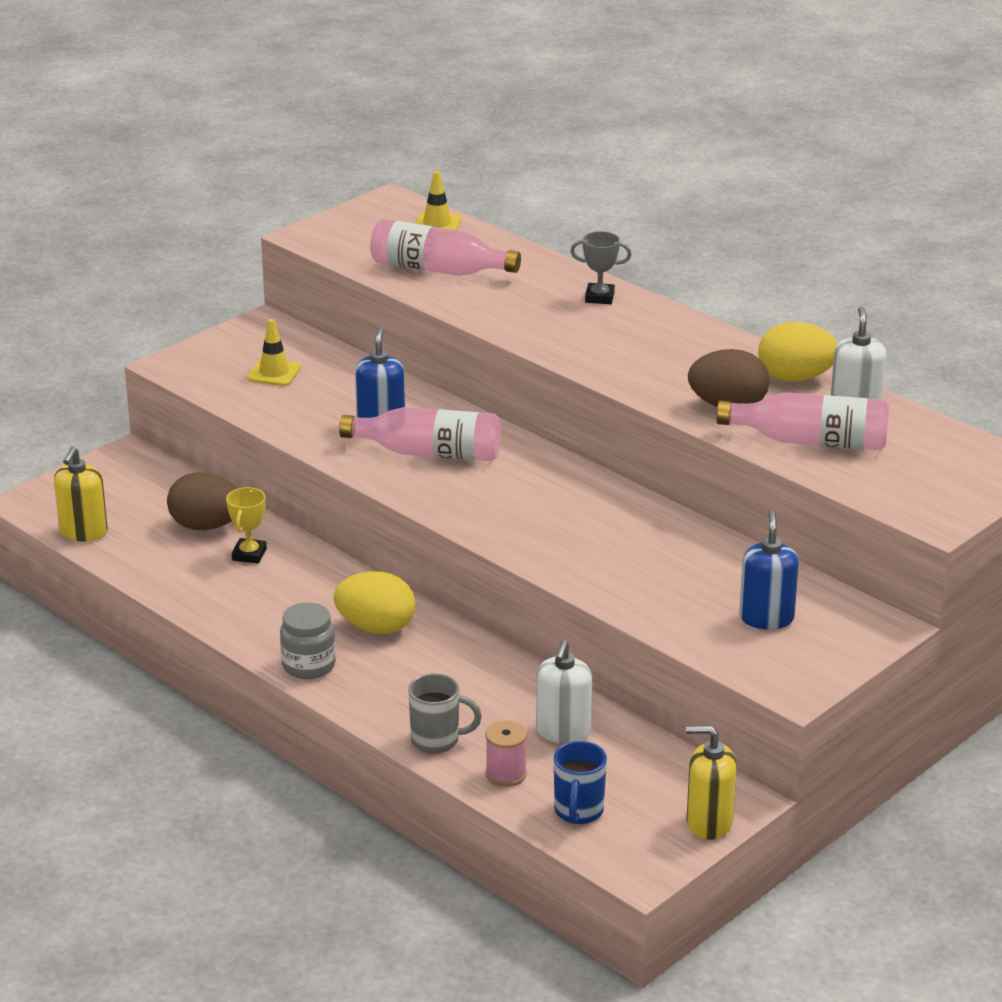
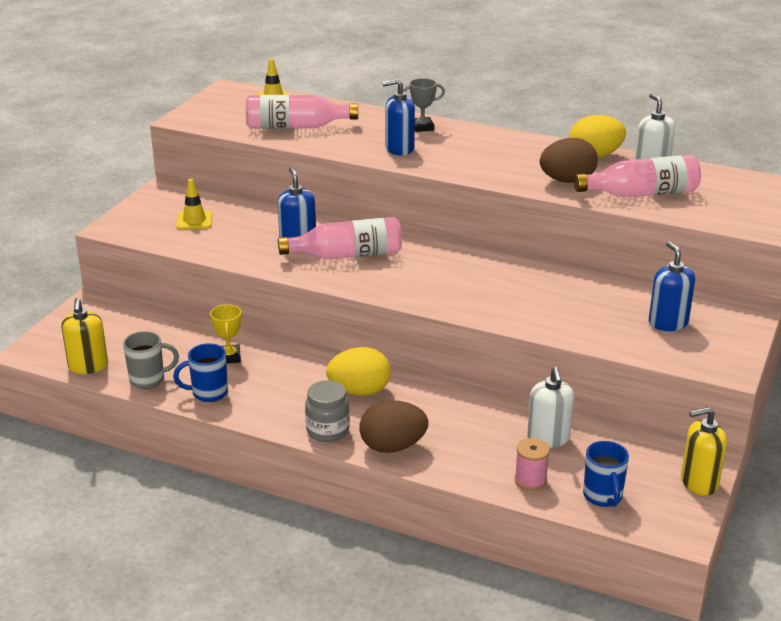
camera: 20 degrees left, 0 degrees up
brown egg [167,472,237,530] -> brown egg moved to [360,400,428,453]
grey mug [408,673,482,753] -> grey mug moved to [123,331,179,389]
none -> blue mug [173,343,228,402]
none -> blue soap dispenser [382,79,415,155]

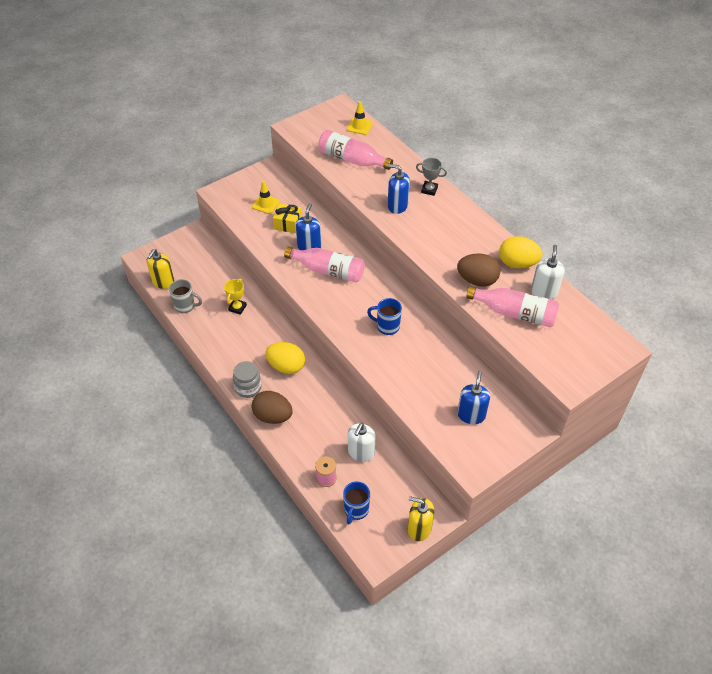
camera: 30 degrees right, 20 degrees up
blue mug [173,343,228,402] -> blue mug moved to [367,298,402,335]
none -> yellow gift [273,203,302,233]

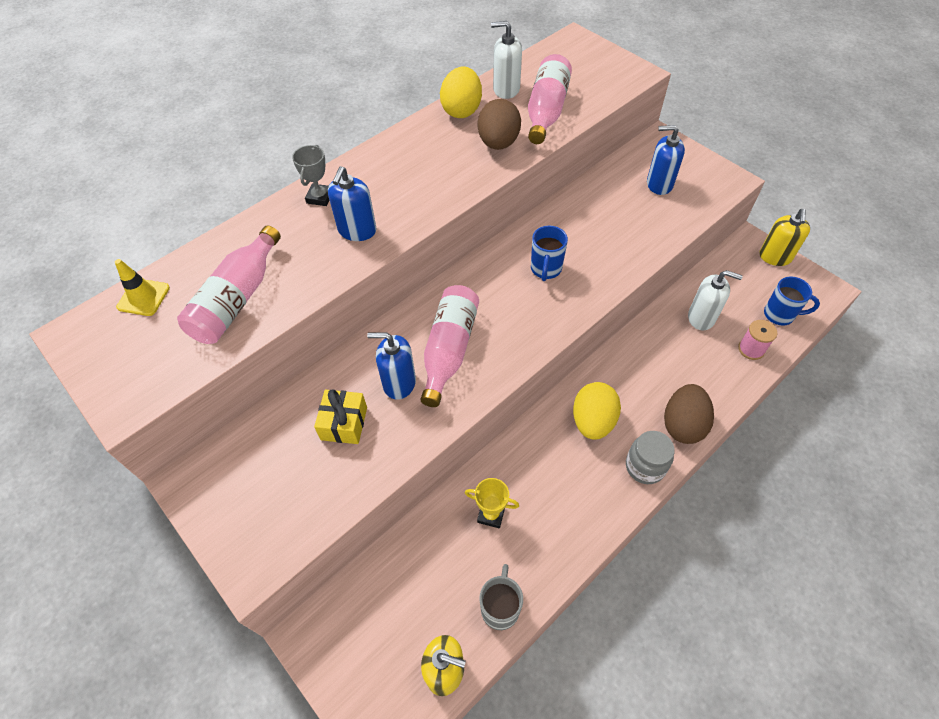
camera: 95 degrees left, 5 degrees up
yellow traffic cone [252,181,280,214] -> none

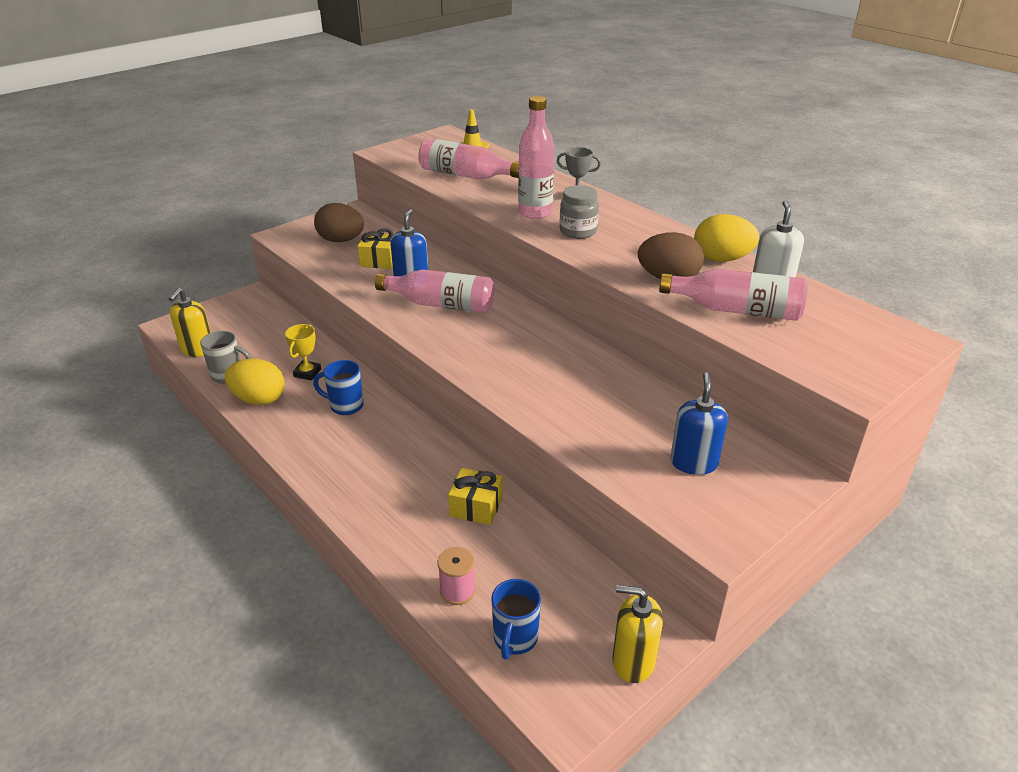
camera: 90 degrees right, 20 degrees down
blue soap dispenser [328,166,376,241] -> pink bottle [518,96,554,219]
blue mug [531,226,568,281] -> blue mug moved to [313,360,363,415]
yellow egg [573,382,621,440] -> yellow egg moved to [225,359,285,405]
grey jar [626,431,675,484] -> grey jar moved to [560,185,599,239]
brown egg [664,384,714,444] -> brown egg moved to [314,203,364,242]
white soap dispenser [688,270,743,331] -> none
none -> yellow gift [448,468,503,525]

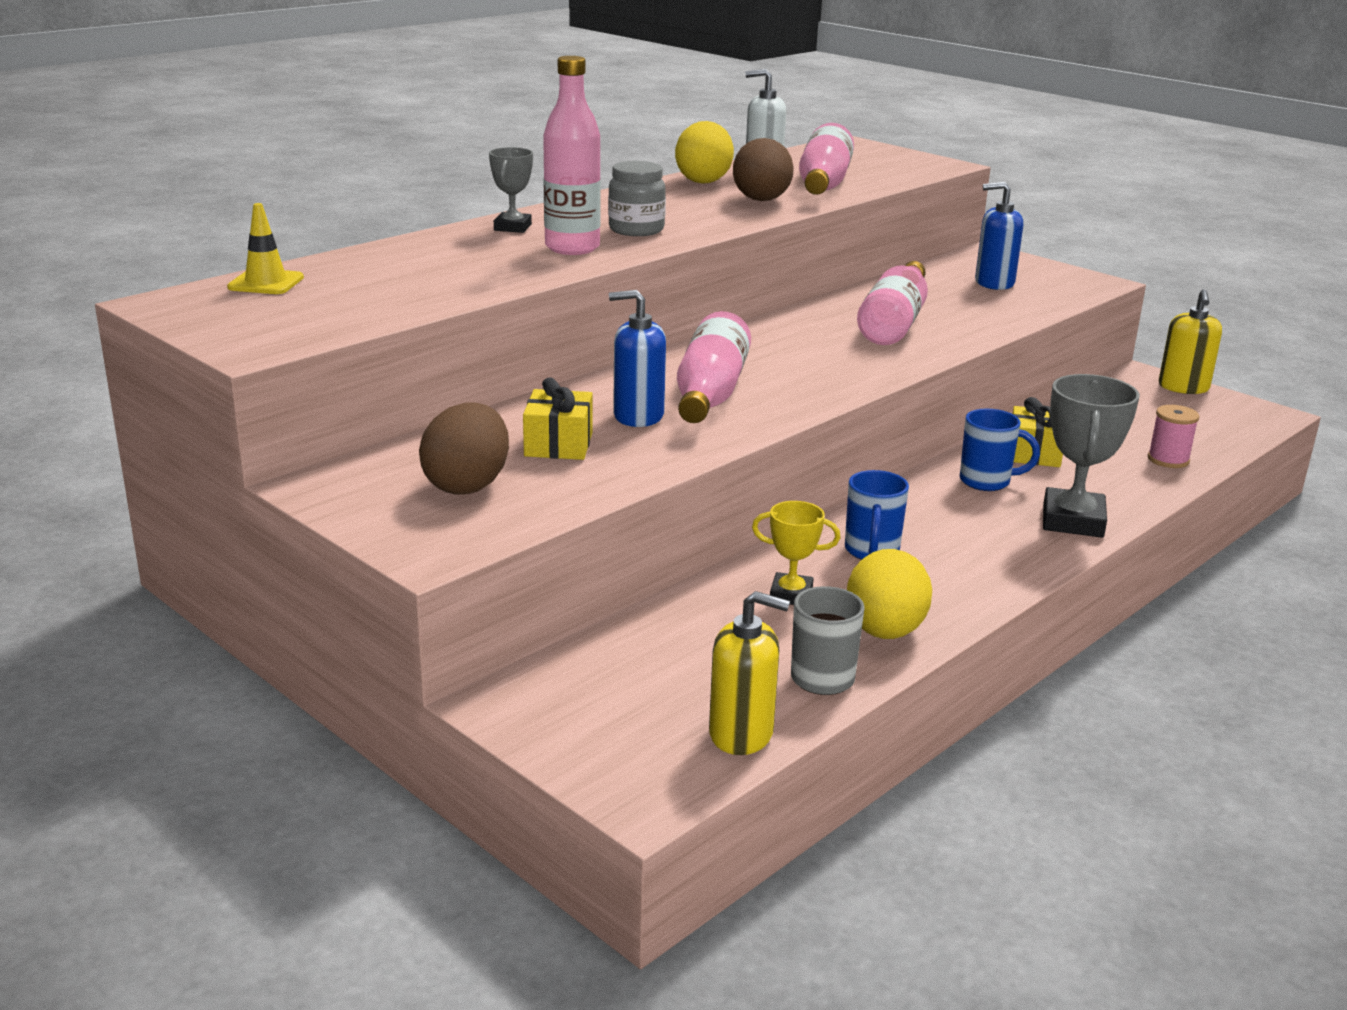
camera: 95 degrees left, 10 degrees down
pink bottle [418,138,519,180] -> pink bottle moved to [857,261,928,345]
blue mug [491,579,541,659] -> blue mug moved to [960,409,1040,491]
none -> grey trophy [1043,374,1140,538]

